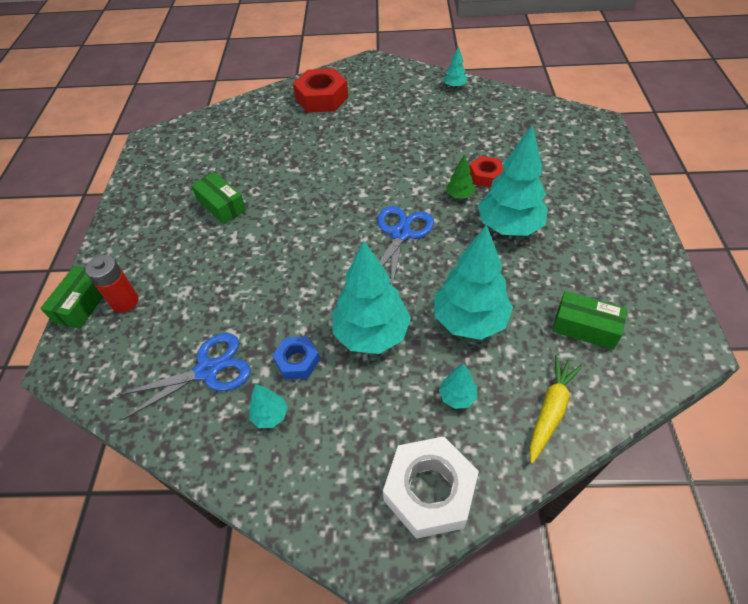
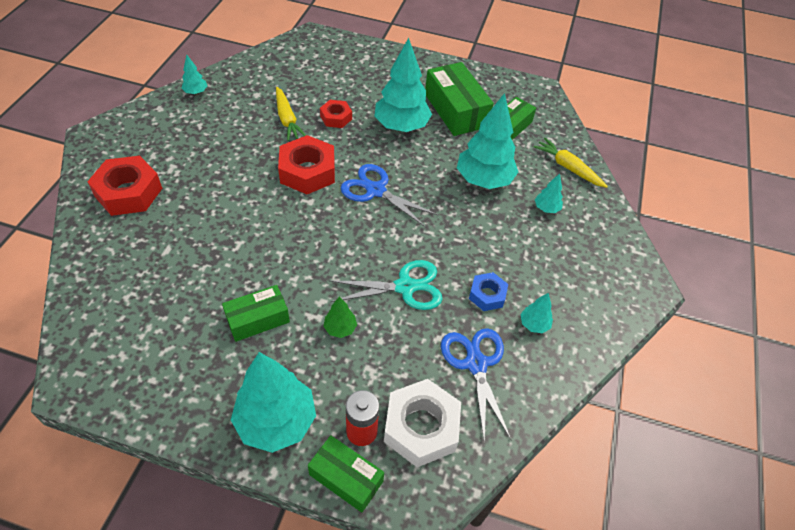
camera: 80 degrees left, 0 degrees up
turquoise tree [332,240,411,354] -> turquoise tree moved to [231,352,316,453]
white nut [383,436,479,539] -> white nut moved to [384,379,461,467]
green tree [446,154,475,199] -> green tree moved to [323,296,357,338]
none -> yellow carrot [276,87,306,141]
none -> red nut [278,135,335,194]
none -> turquoise scissors [328,260,443,310]
none -> green box [425,62,494,136]

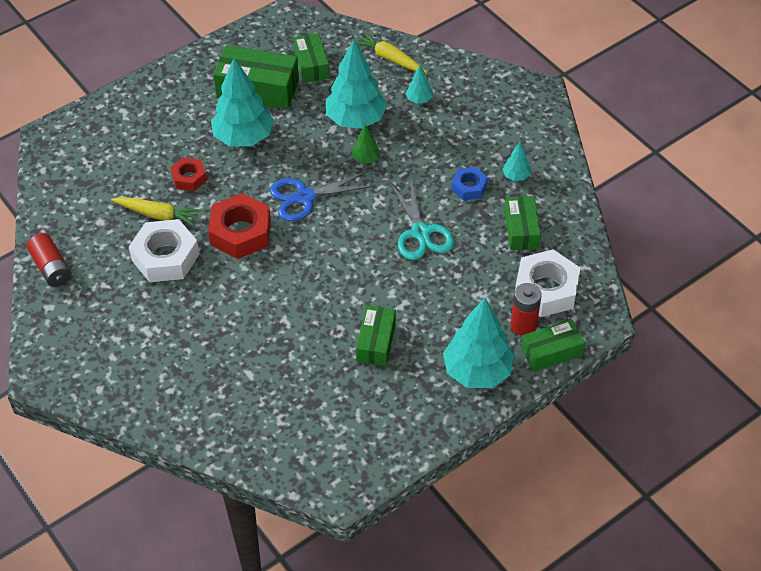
camera: 50 degrees left, 0 degrees up
red nut [88,156,162,216] -> none
turquoise tree [181,54,207,95] -> red battery [27,233,71,287]
green tree [323,296,357,338] -> green tree moved to [352,124,380,163]
turquoise scissors [328,260,443,310] -> turquoise scissors turned 135 degrees clockwise [389,179,454,260]
blue scissors [441,328,511,444] -> green box [504,196,541,250]
yellow carrot [534,138,608,188] -> yellow carrot turned 45 degrees clockwise [356,32,427,73]
none -> white nut [129,219,199,282]

